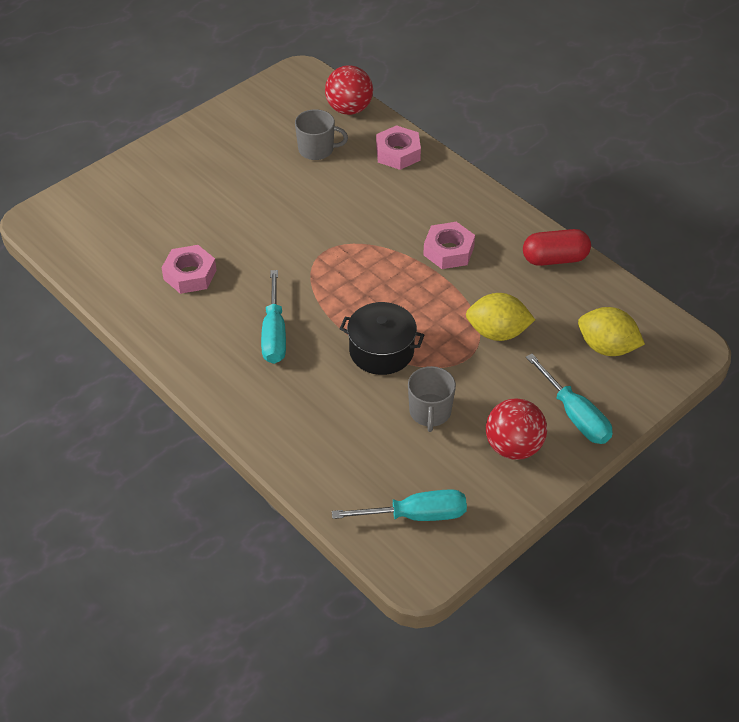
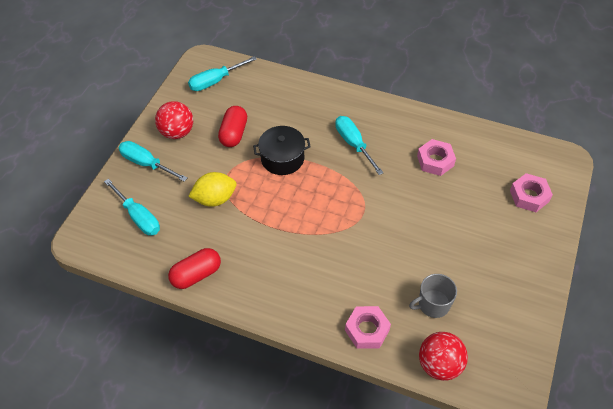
camera: 155 degrees right, 5 degrees up
grey mug [408,366,456,432] -> red capsule [218,106,247,147]
pink nut [423,222,475,269] -> pink nut moved to [510,173,553,212]
yellow lemon [578,307,645,356] -> turquoise screwdriver [104,179,160,235]

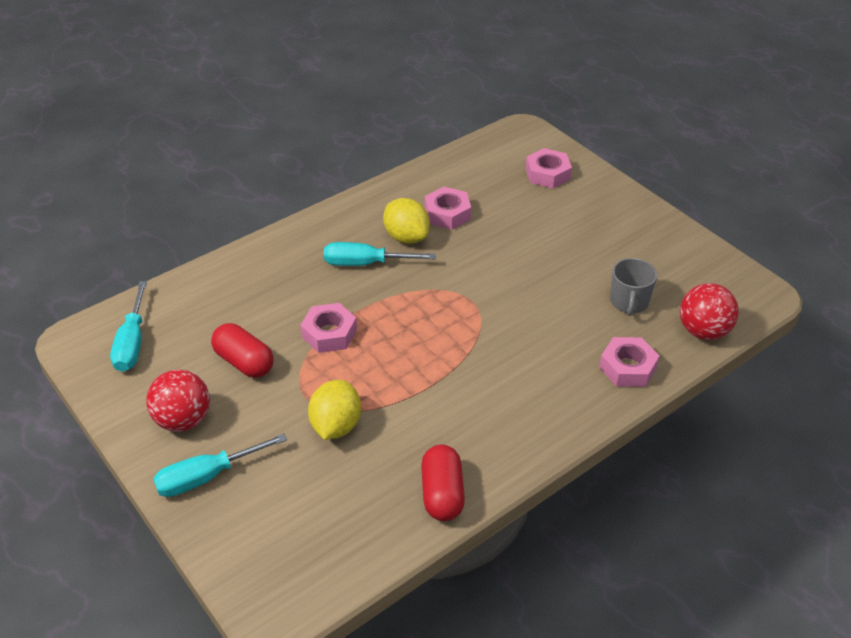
camera: 60 degrees left, 10 degrees down
turquoise screwdriver [104,179,160,235] -> none
black pot [253,126,311,175] -> pink nut [300,303,357,353]
none -> yellow lemon [383,198,430,244]

